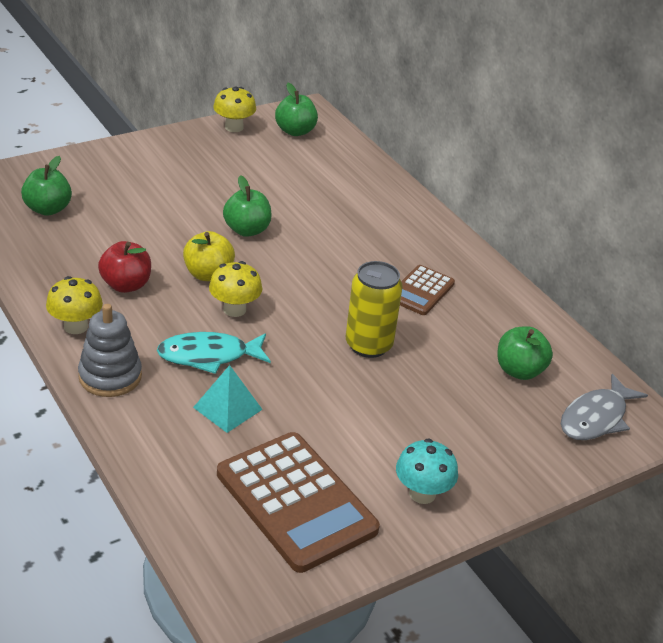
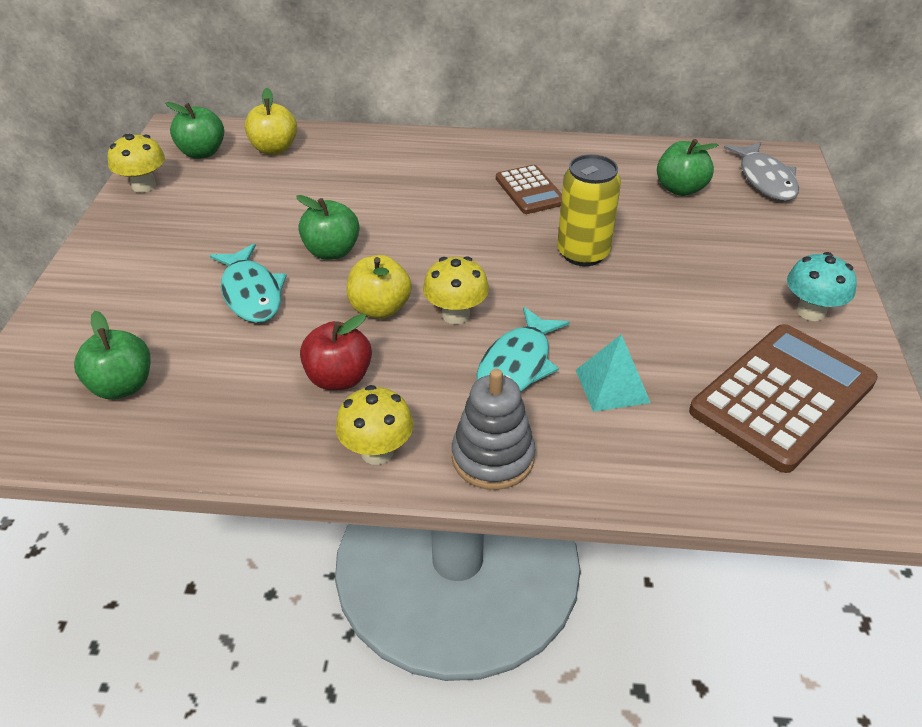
camera: 50 degrees left, 5 degrees up
brown calculator [217,432,380,573] -> brown calculator turned 45 degrees counterclockwise [689,324,878,473]
none -> turquoise fish [210,244,287,323]
none -> yellow apple [244,88,297,155]

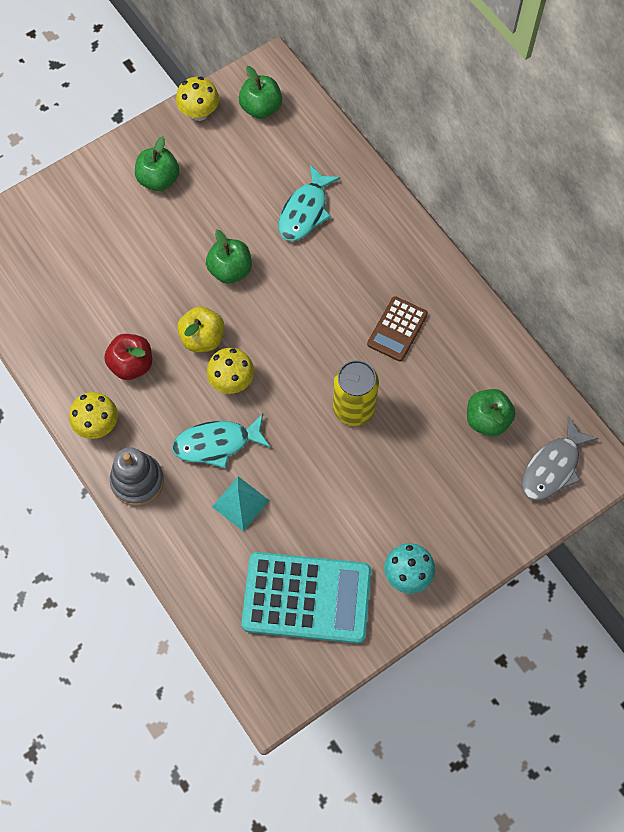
camera: 50 degrees right, 25 degrees up
green apple [74,311,151,399] -> green apple moved to [135,136,179,191]
turquoise fish [210,244,287,323] -> turquoise fish moved to [279,165,340,241]
yellow apple [244,88,297,155] -> none
brown calculator [689,324,878,473] -> turquoise calculator [241,552,371,644]

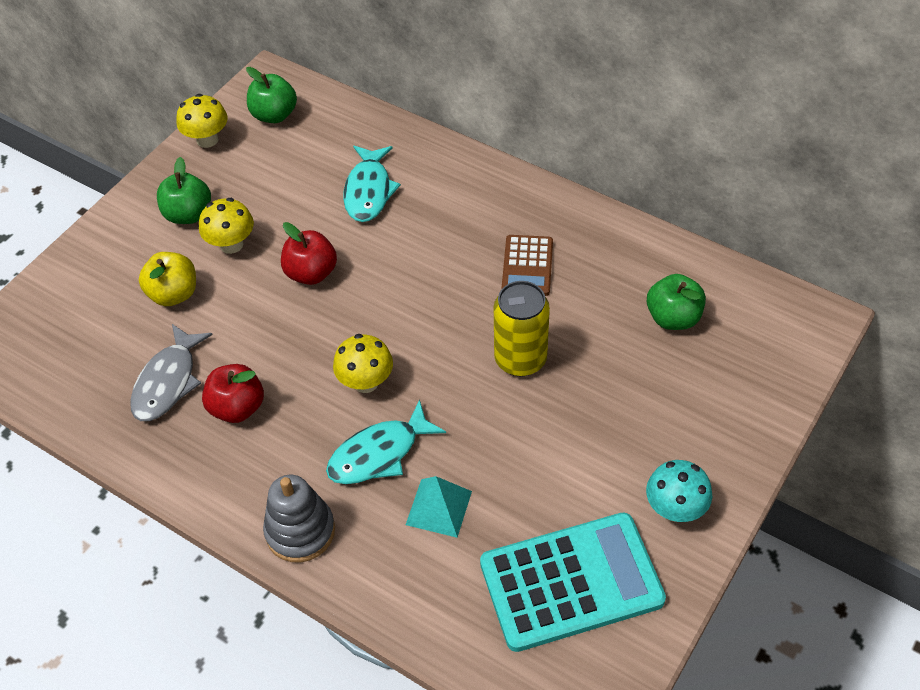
camera: 20 degrees left, 15 degrees down
yellow mushroom [69,392,118,439] -> yellow mushroom moved to [199,198,254,254]
yellow apple [177,306,225,352] -> yellow apple moved to [139,252,196,306]
green apple [206,230,252,284] -> red apple [281,222,337,285]
grey fish [522,416,599,501] -> grey fish moved to [130,324,213,421]

